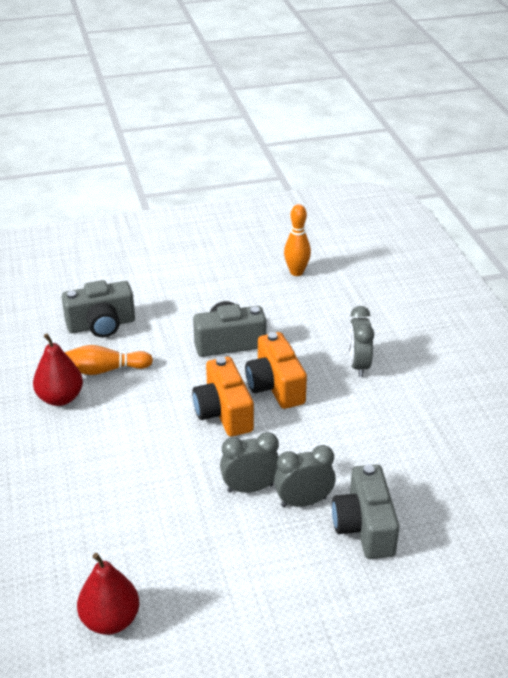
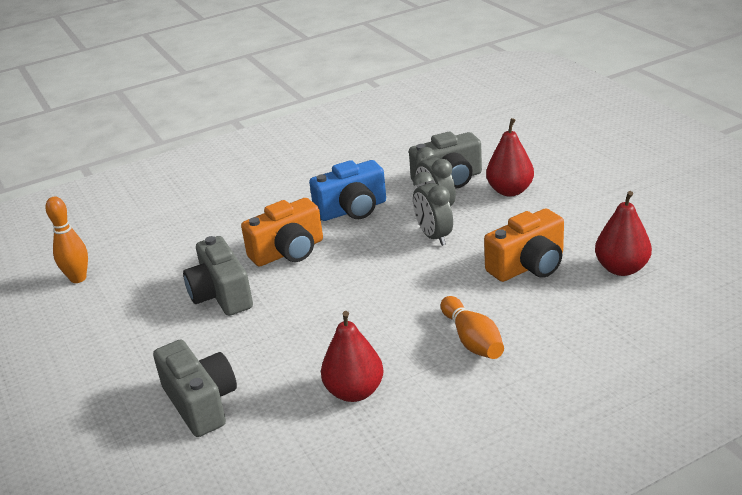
camera: 100 degrees left, 5 degrees down
orange bowling pin [65,345,153,375] -> orange bowling pin moved to [441,296,504,359]
orange camera [192,357,254,437] -> orange camera moved to [484,208,564,282]
grey clock [348,306,374,377] -> none
none -> blue camera [309,160,386,221]
none -> red pear [486,118,534,196]

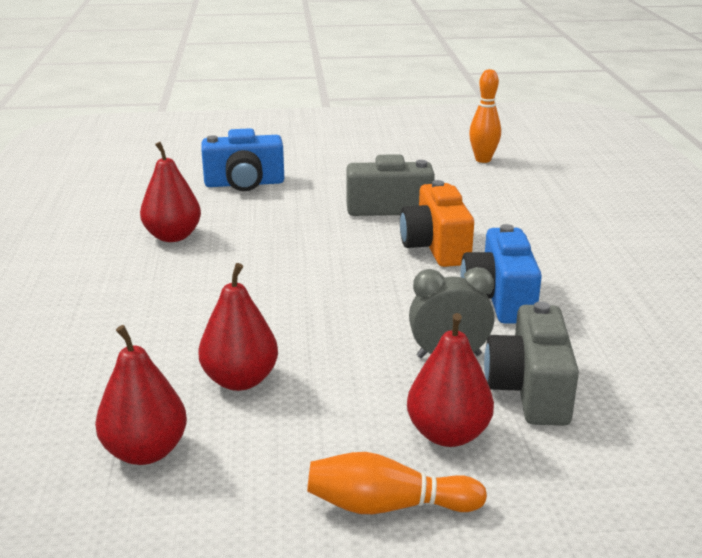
camera: 110 degrees right, 5 degrees down
grey camera [153,340,237,437] -> blue camera [201,128,284,191]
grey clock [413,172,453,246] -> none
orange bowling pin [441,296,504,359] -> orange bowling pin moved to [307,452,487,514]
orange camera [484,208,564,282] -> red pear [198,263,278,391]

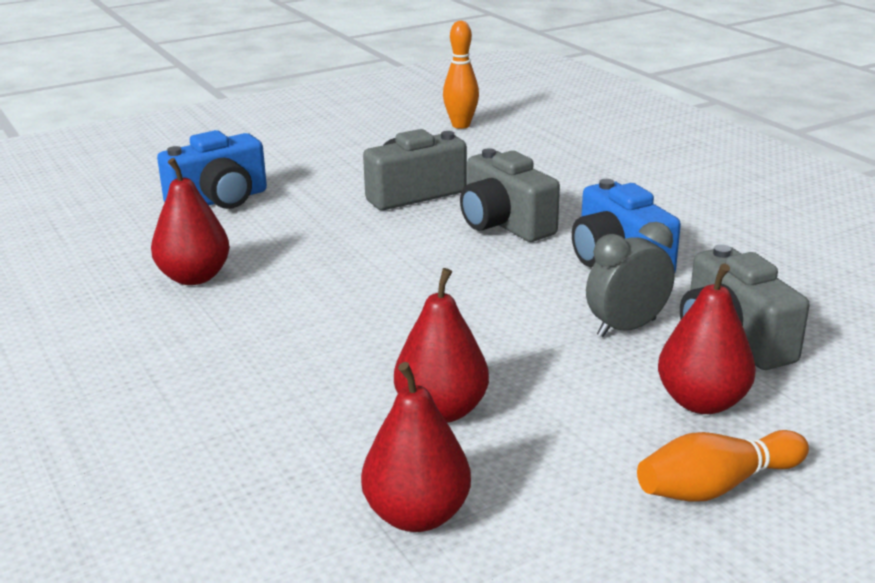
camera: 25 degrees left, 0 degrees up
orange camera [400,180,474,267] -> grey camera [460,148,560,242]

